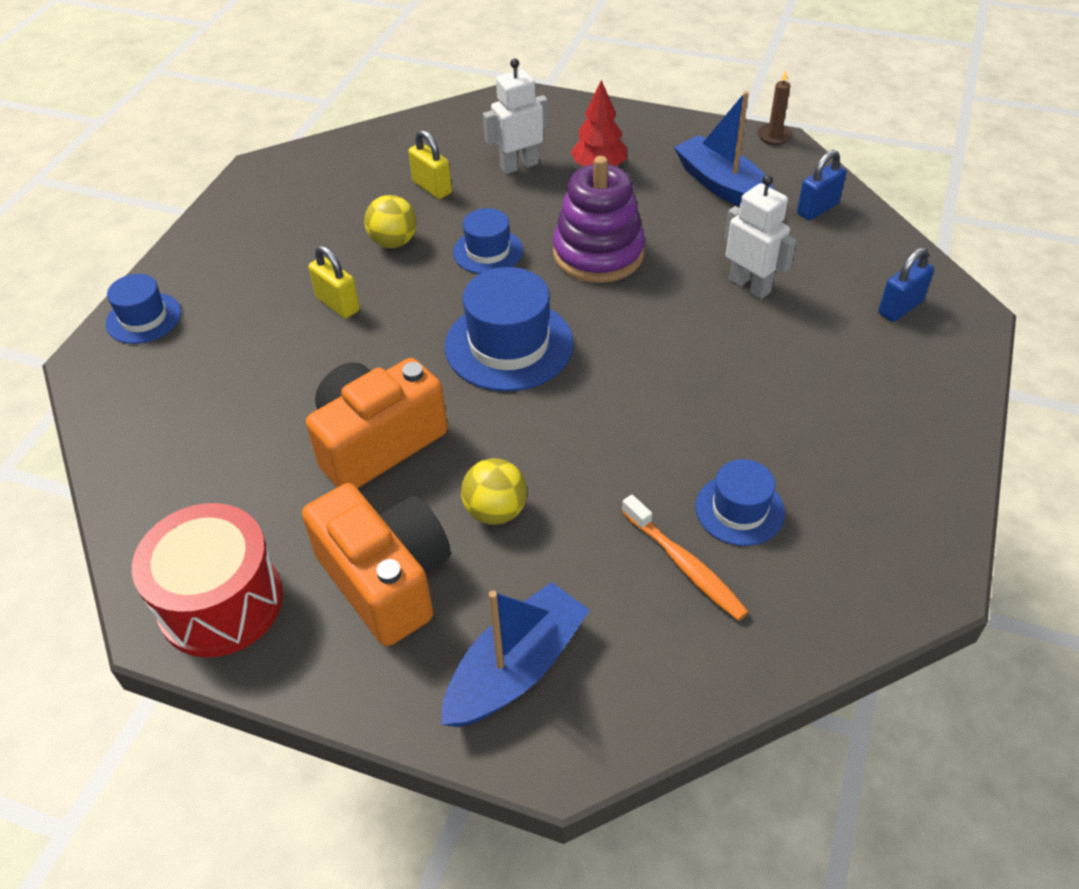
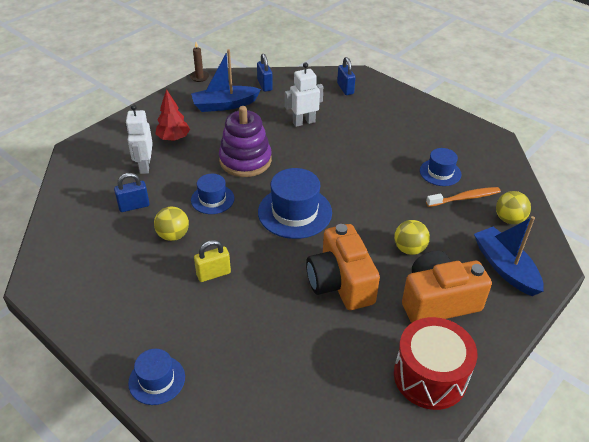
camera: 70 degrees left, 5 degrees down
yellow padlock [408,130,452,199] -> blue padlock [114,173,150,212]
none -> yellow ball [496,191,531,224]

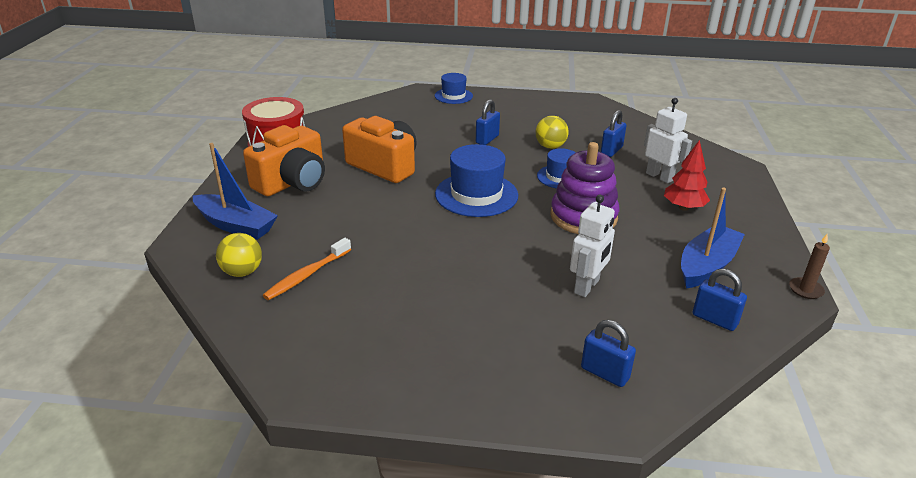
camera: 145 degrees right, 10 degrees down
yellow padlock [194,240,231,282] -> blue padlock [476,99,500,145]
yellow ball [394,220,430,255] -> none
blue hat [420,148,461,186] -> none

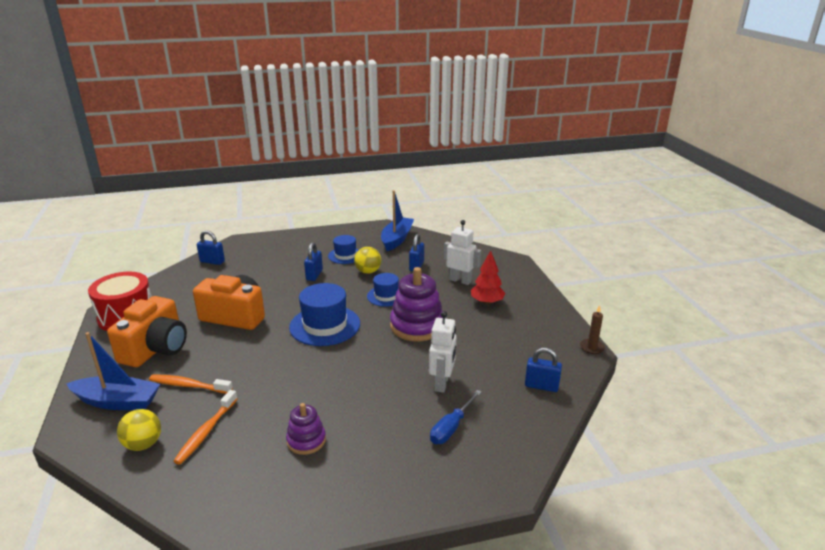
camera: 20 degrees left, 5 degrees down
blue hat [435,73,473,104] -> blue hat moved to [328,235,359,264]
blue padlock [581,320,636,387] -> blue padlock moved to [197,230,225,265]
blue boat [681,188,745,289] -> blue boat moved to [381,190,414,251]
none -> orange toothbrush [149,374,233,394]
none -> purple stacking toy [286,403,326,455]
none -> blue screwdriver [430,390,482,444]

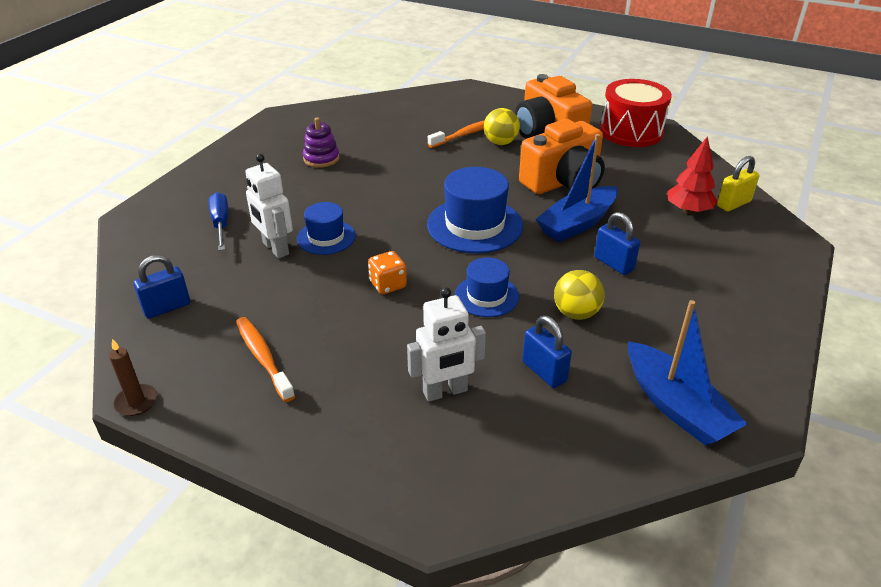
camera: 130 degrees right, 10 degrees up
blue boat [66,332,160,410] -> blue boat moved to [536,134,618,242]
yellow ball [117,409,161,451] -> yellow ball moved to [484,108,520,145]
orange toothbrush [173,390,238,465] -> orange toothbrush moved to [236,317,295,402]
blue padlock [197,230,225,265] -> yellow padlock [717,156,759,212]
blue hat [328,235,359,264] -> blue hat moved to [297,202,356,255]
purple stacking toy [390,267,443,341] -> orange dice [368,251,407,294]
red tree [471,251,505,305] -> red tree moved to [667,136,718,214]

